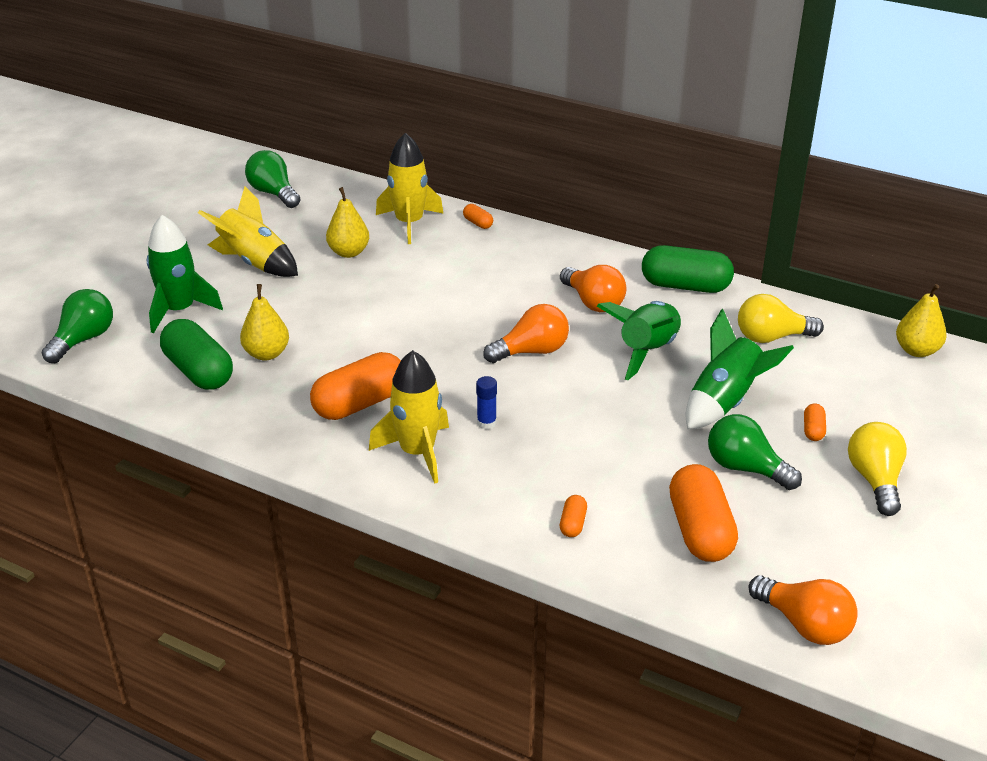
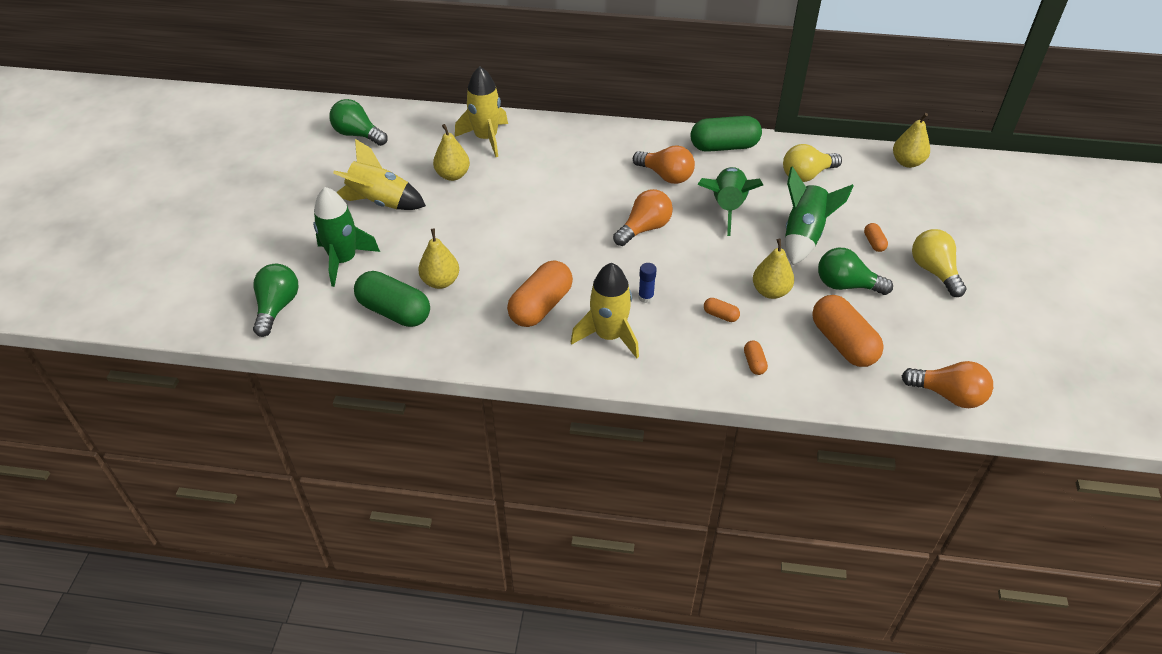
camera: 20 degrees left, 10 degrees up
orange capsule [463,204,493,229] -> orange capsule moved to [704,298,740,322]
none -> yellow pear [753,239,794,299]

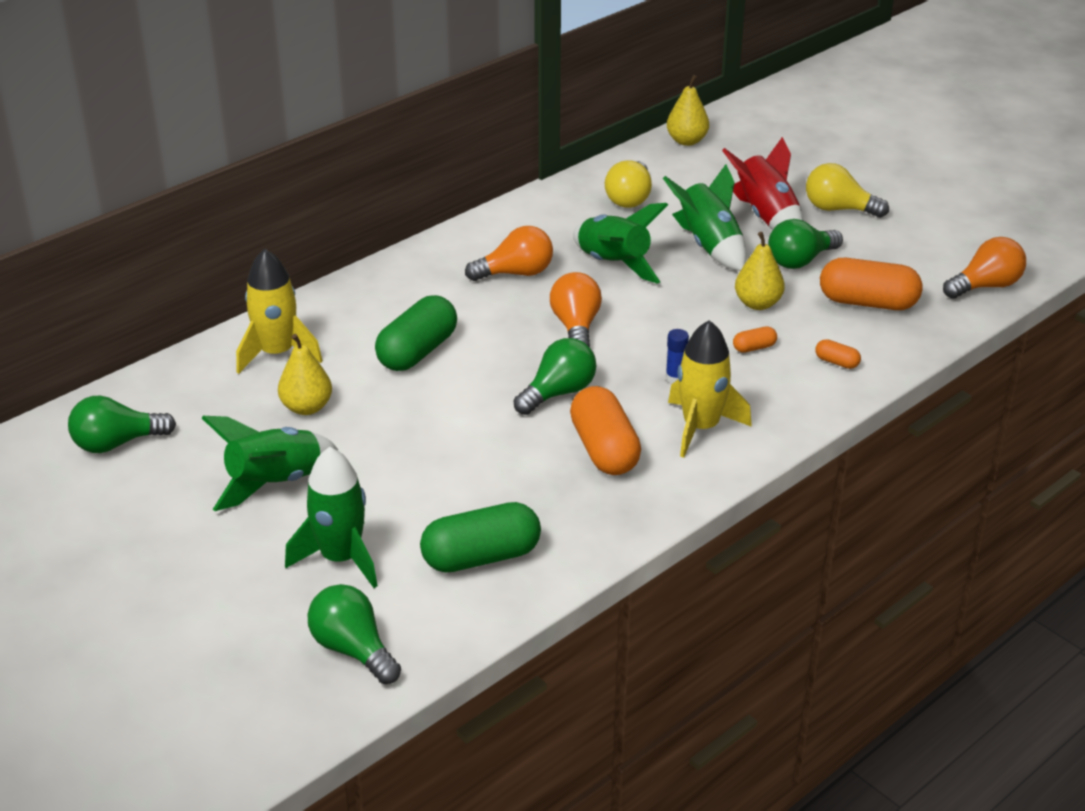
camera: 50 degrees left, 10 degrees down
yellow rocket [333,139,426,210] -> green rocket [202,416,338,511]
yellow pear [418,229,459,289] -> none
green capsule [691,116,762,152] -> green capsule moved to [375,295,457,371]
orange capsule [864,223,888,252] -> red rocket [722,137,803,230]
none -> green light bulb [513,338,596,415]

